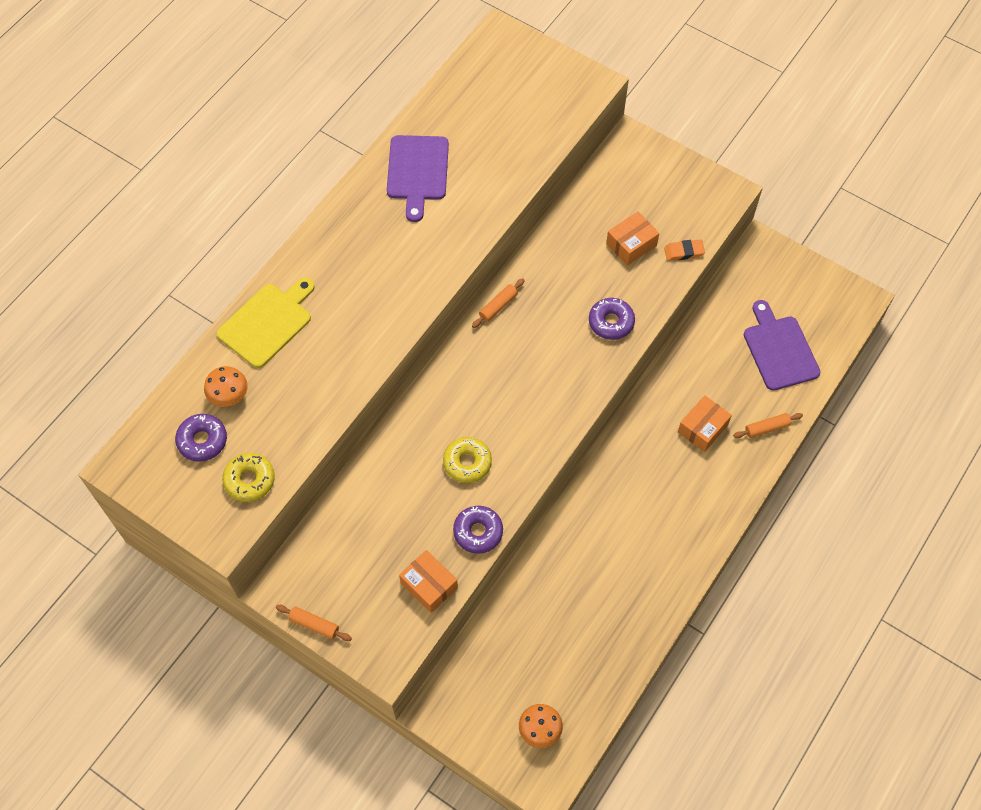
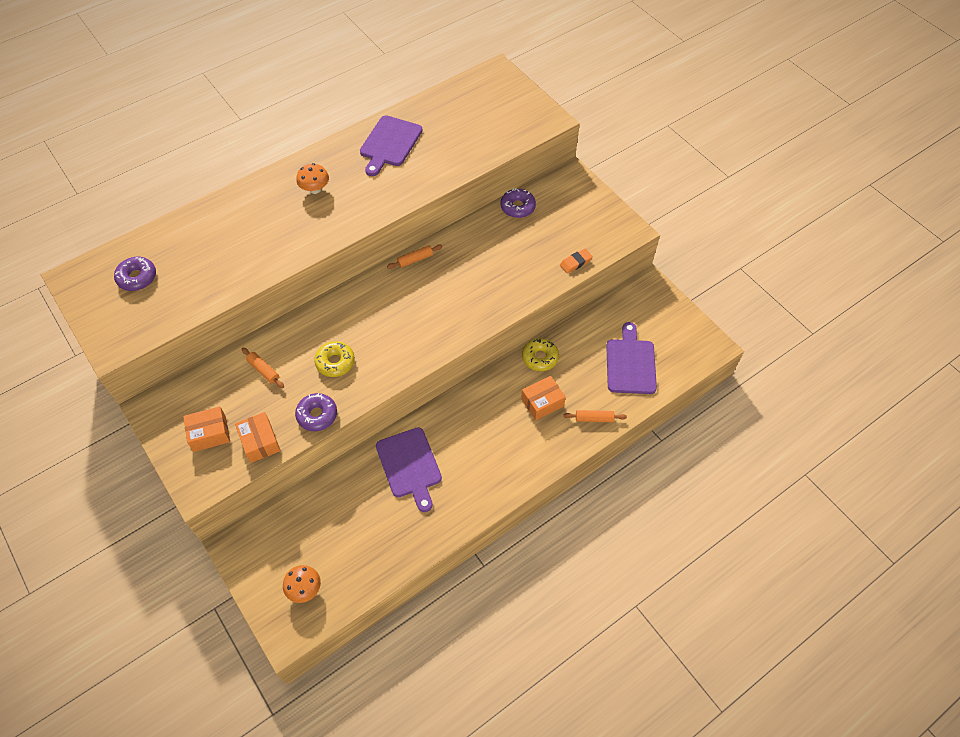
camera: 20 degrees right, 5 degrees down
orange mushroom [204,366,248,407] -> orange mushroom moved to [296,163,329,194]
yellow cutting board [217,277,315,368] -> none
yellow donut [222,453,275,502] -> yellow donut moved to [522,338,559,371]
orange rolling pin [276,605,352,641] -> orange rolling pin moved to [242,348,284,388]
purple donut [589,298,635,340] -> purple donut moved to [501,188,536,218]
orange box [606,211,659,266] -> orange box moved to [183,406,230,452]
orange eraser [664,240,705,261] -> orange eraser turned 45 degrees counterclockwise [560,249,593,274]
none -> purple cutting board [376,427,442,512]

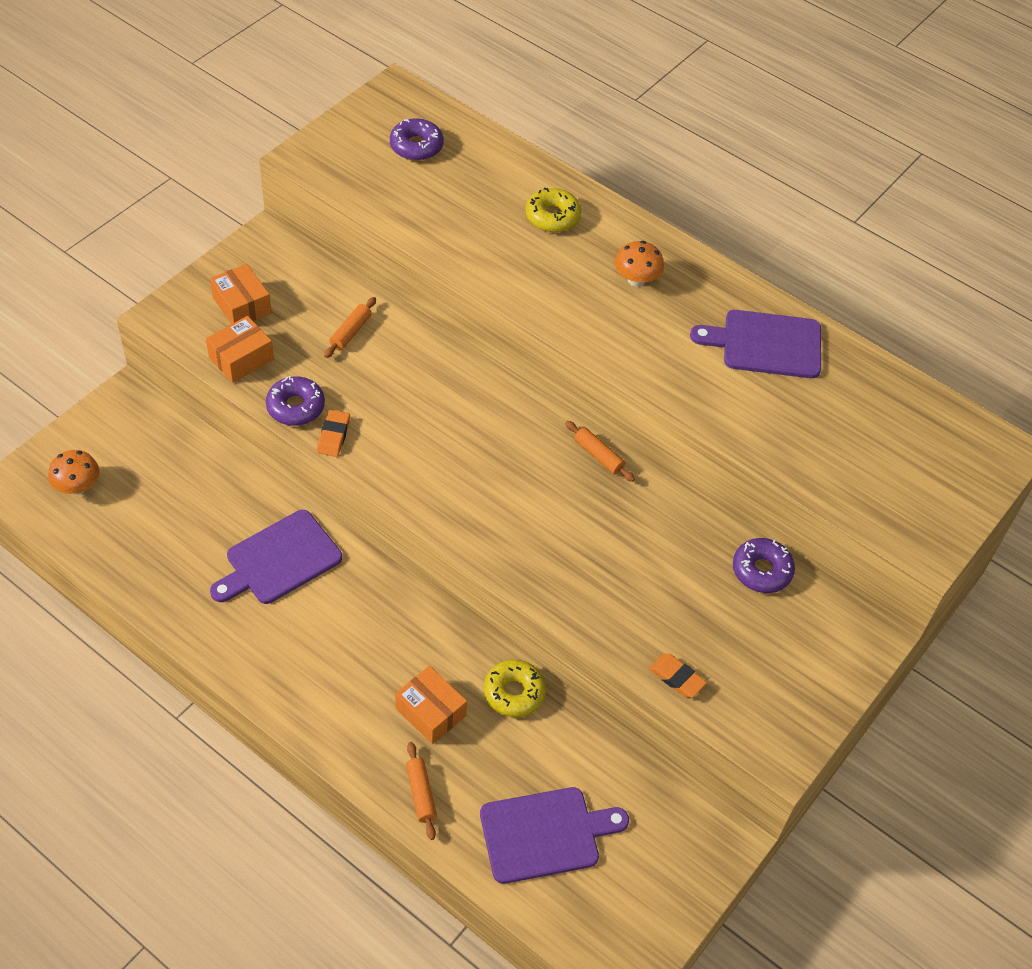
camera: 70 degrees right, 5 degrees down
yellow donut [314,341,355,377] -> yellow donut moved to [526,187,581,232]
none -> orange eraser [317,410,350,457]

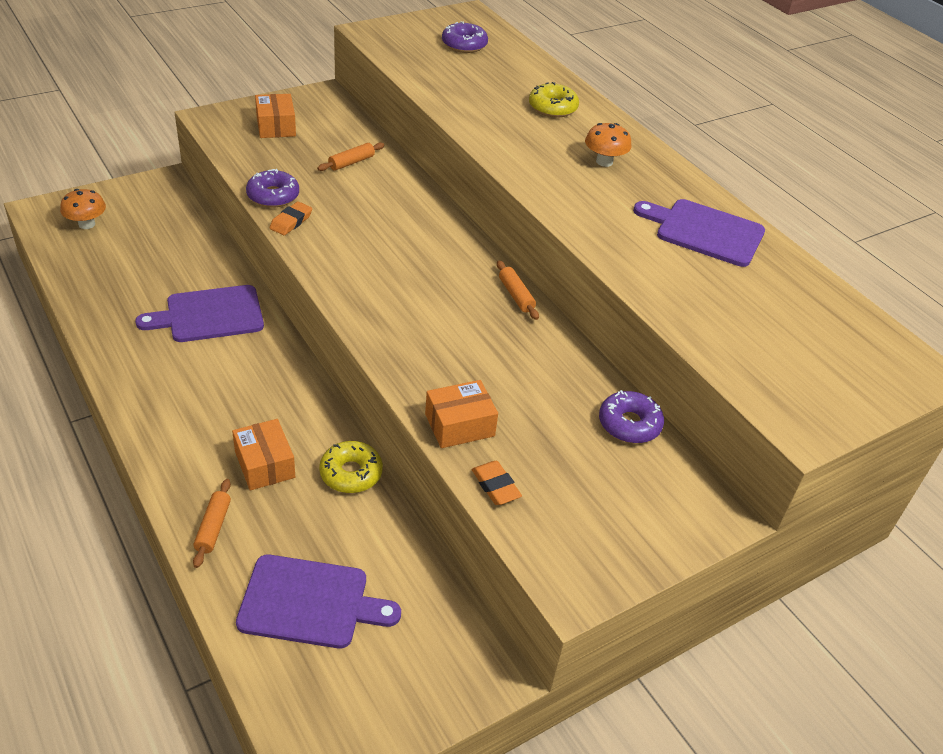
camera: 20 degrees right, 10 degrees down
orange box [206,316,274,383] -> orange box moved to [425,380,498,448]

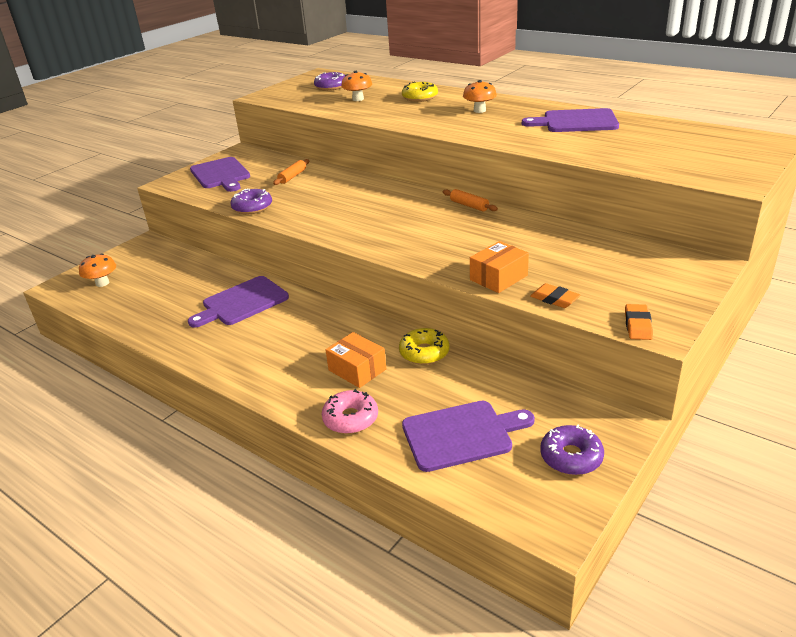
camera: 15 degrees left, 10 degrees down
orange rolling pin [193,479,231,568] -> pink donut [322,389,378,434]
orange box [255,94,296,138] -> purple cutting board [190,157,250,192]
orange eraser [270,201,312,235] -> orange eraser moved to [625,304,653,340]
purple donut [599,390,664,443] -> purple donut moved to [540,425,604,475]
none -> orange mushroom [341,71,372,101]

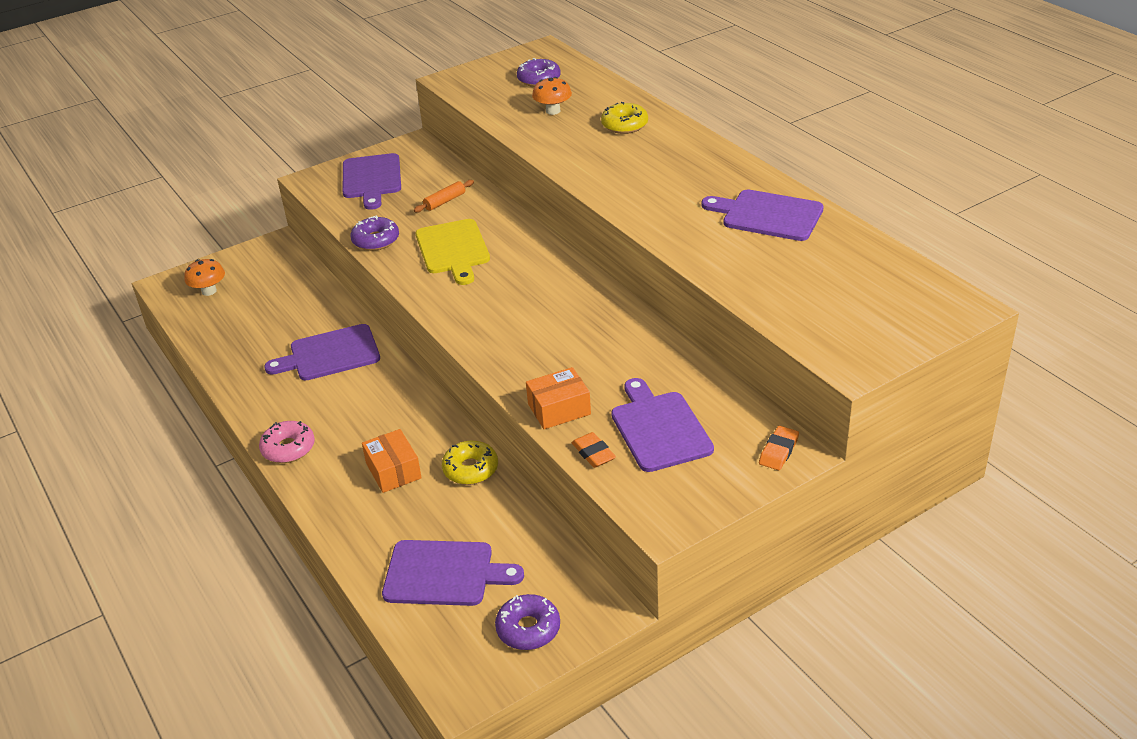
camera: 20 degrees right, 5 degrees up
pink donut [322,389,378,434] -> pink donut moved to [259,421,315,463]
orange rolling pin [443,189,498,212] -> none
orange mushroom [463,80,497,113] -> none
orange eraser [625,304,653,340] -> orange eraser moved to [759,426,799,470]
none -> yellow cutting board [416,219,490,285]
none -> purple cutting board [611,378,714,472]

